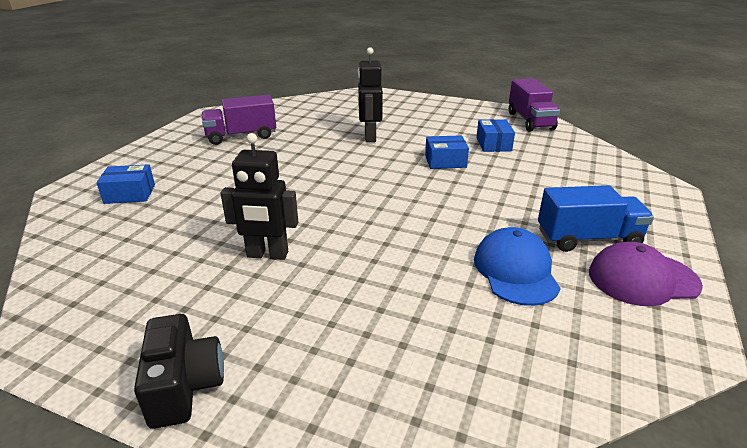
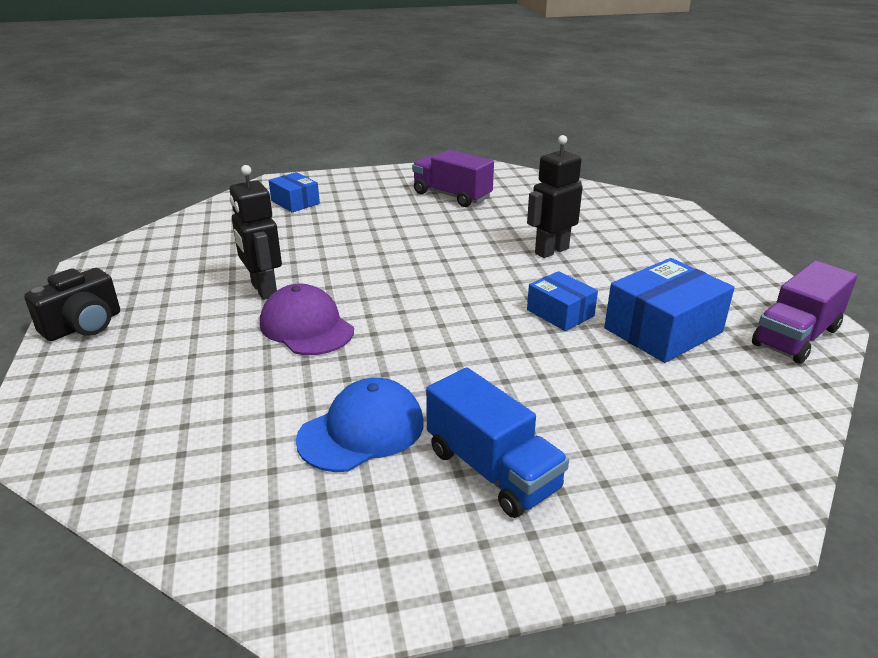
camera: 55 degrees right, 0 degrees up
blue box [476,119,515,152] -> blue box [604,258,734,363], size x1.68
purple cap [589,242,703,306] -> purple cap moved to [260,284,354,355]

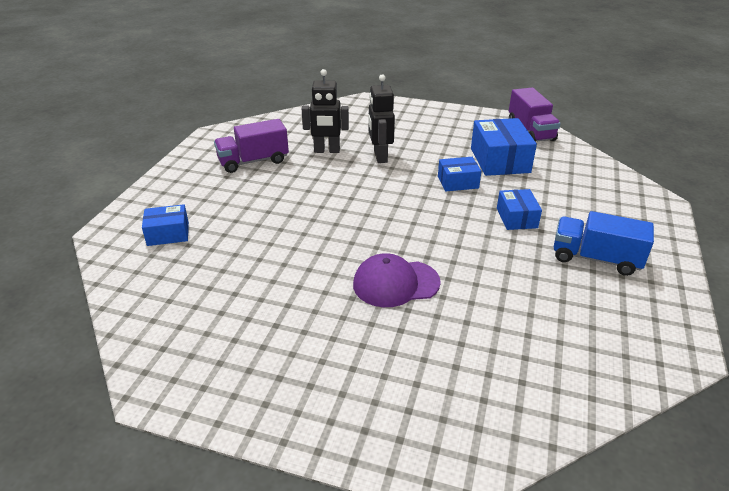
camera: 60 degrees left, 5 degrees up
black camera [24,268,120,341] -> none
black robot [230,165,282,300] -> black robot moved to [302,69,349,153]
blue cap [296,378,424,472] -> none
blue truck [426,367,569,518] -> blue truck turned 150 degrees counterclockwise [554,211,654,276]
none -> blue box [497,189,542,230]

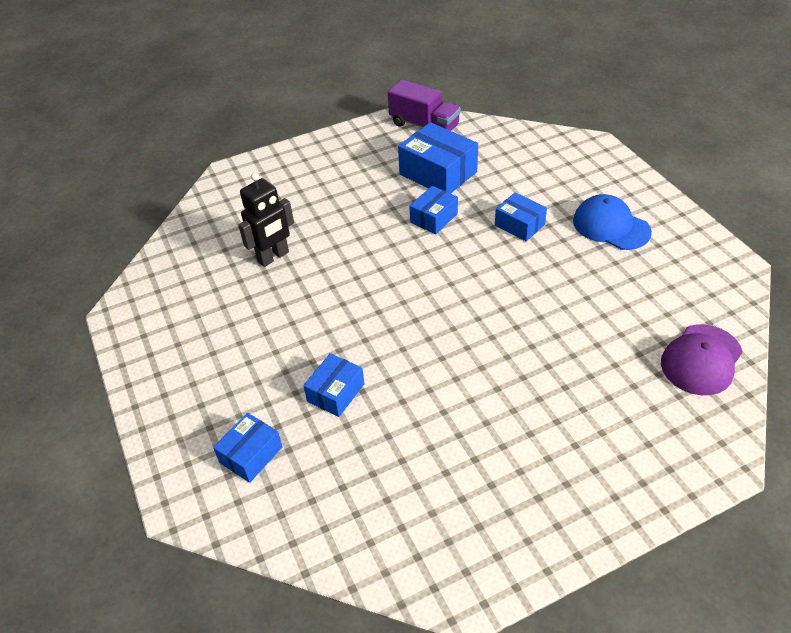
camera: 40 degrees left, 10 degrees up
purple truck [214,119,289,173] -> none
purple cap [353,253,441,307] -> purple cap moved to [661,324,743,395]
black robot [368,74,395,163] -> none
blue truck [554,211,654,276] -> blue cap [573,194,652,250]
none -> blue box [303,353,364,417]

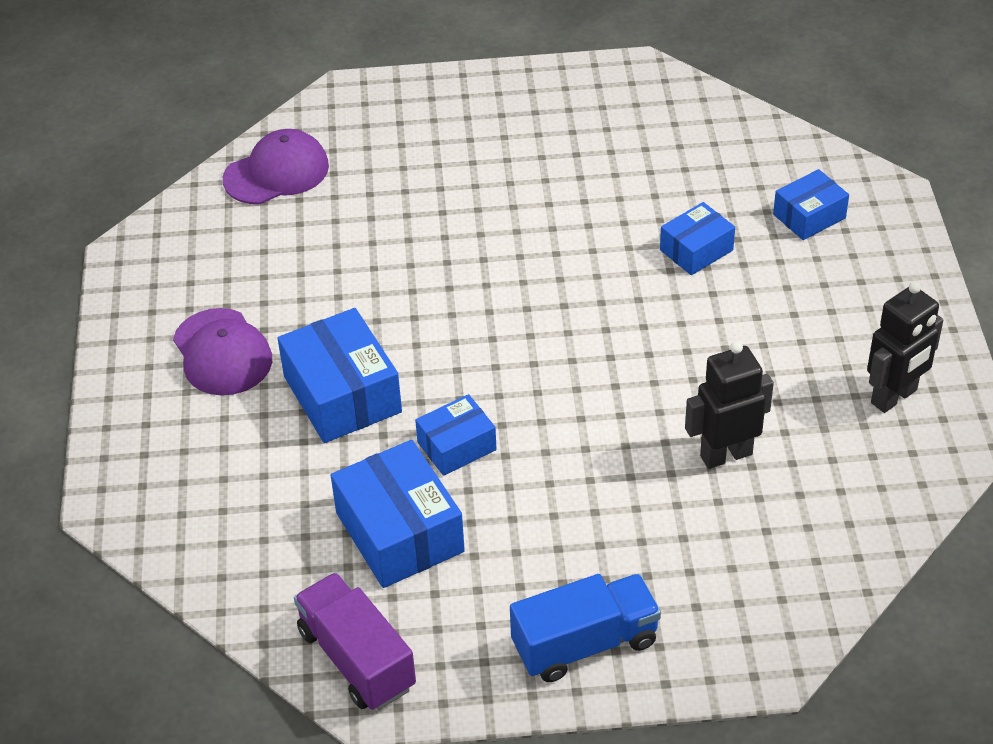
camera: 160 degrees left, 0 degrees up
blue box [495,192,547,241] -> blue box [278,308,402,443], size x1.68
blue cap [573,194,652,250] -> purple cap [173,308,272,396]
none -> blue truck [510,574,661,682]
none -> black robot [867,281,943,413]

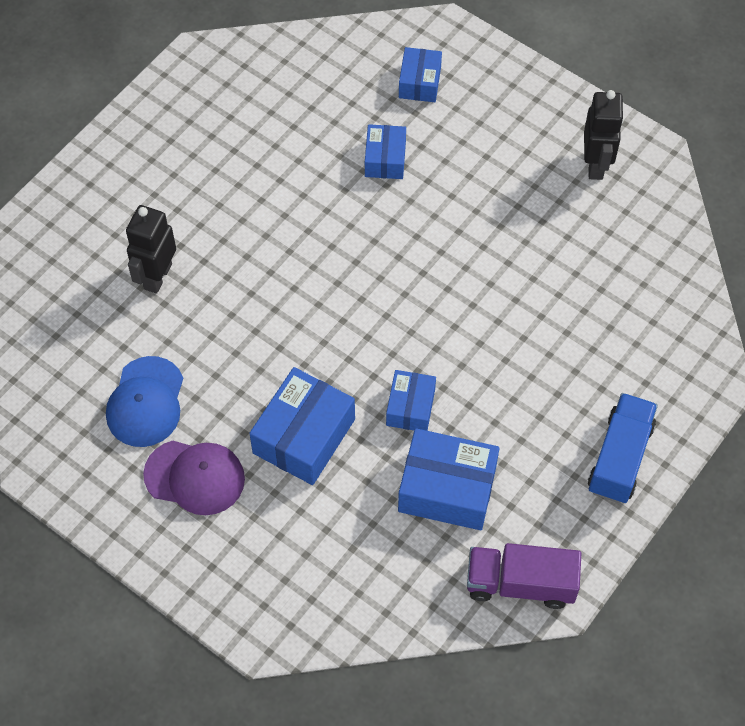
camera: 50 degrees left, 15 degrees up
purple cap [223,129,329,204] -> none
blue box [278,308,402,443] -> blue box turned 75 degrees counterclockwise [249,367,355,485]
black robot [685,341,774,469] -> black robot moved to [126,205,176,294]
none -> blue cap [106,356,183,447]

